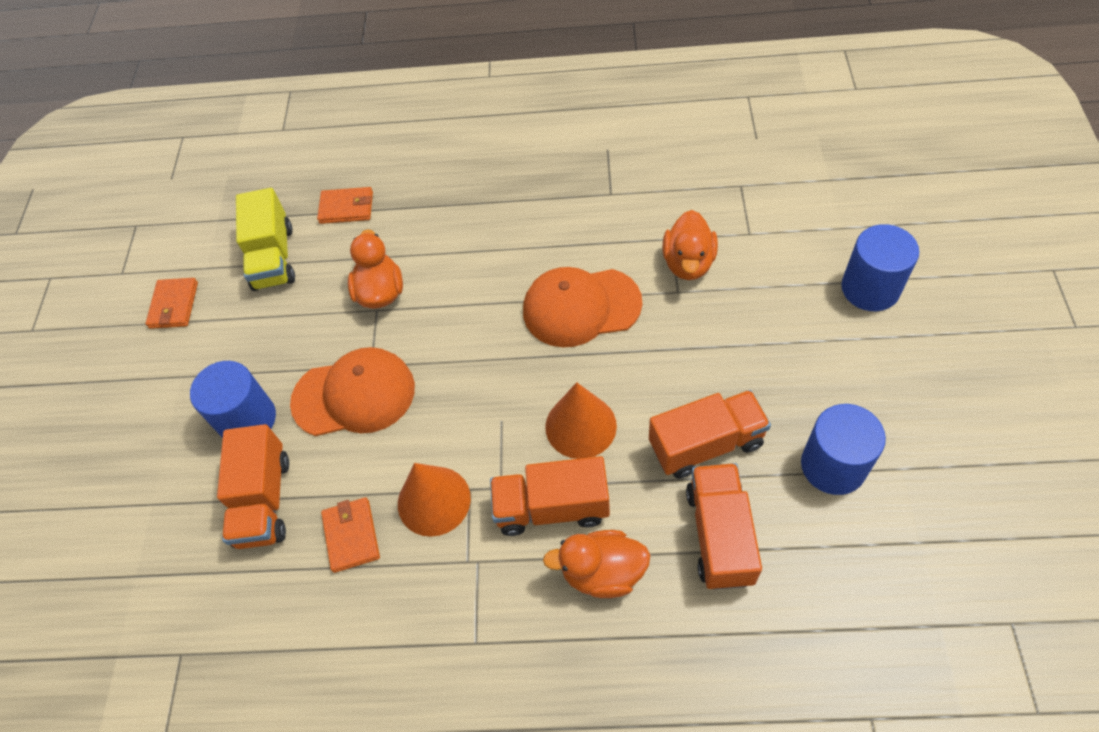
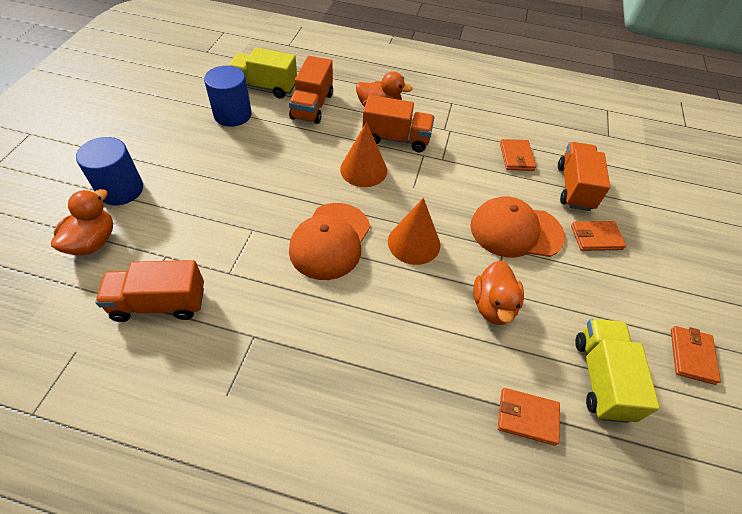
camera: 175 degrees left, 5 degrees down
blue cylinder [190,361,276,438] -> orange wallet [571,221,626,251]
orange cone [398,463,471,537] -> orange cone moved to [388,198,440,265]
orange cap [523,267,642,347] -> orange cap turned 105 degrees clockwise [289,203,370,280]
orange truck [649,390,771,479] -> orange truck moved to [95,260,204,322]
orange duck [662,210,718,280] -> orange duck moved to [51,189,113,255]
none -> yellow truck [229,48,297,99]

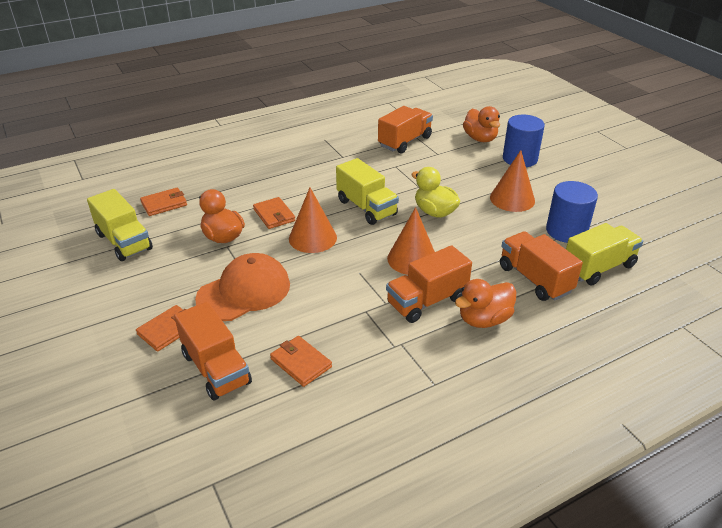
camera: 140 degrees right, 15 degrees down
orange cap [289,203,370,280] -> yellow truck [336,158,399,225]
orange wallet [671,326,721,385] -> orange wallet moved to [253,197,295,229]
none -> yellow duck [411,167,461,218]
none -> orange cone [490,150,535,212]

